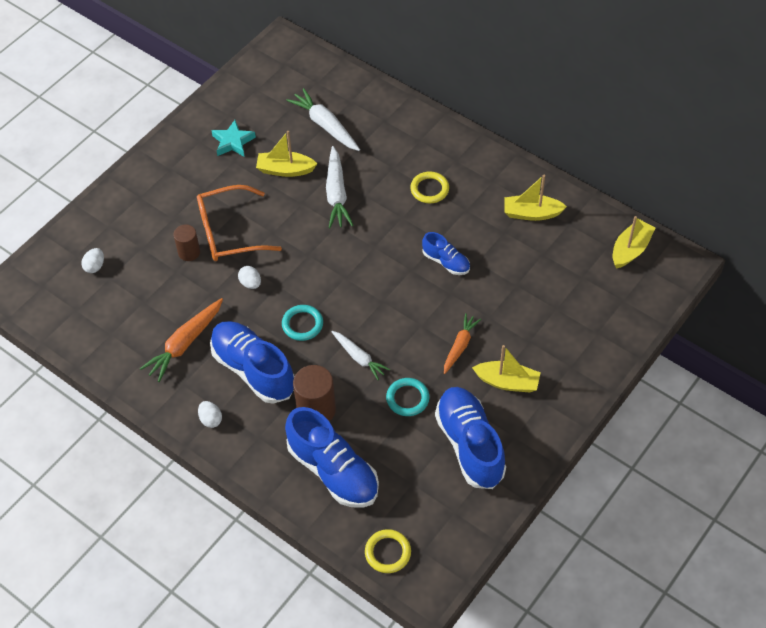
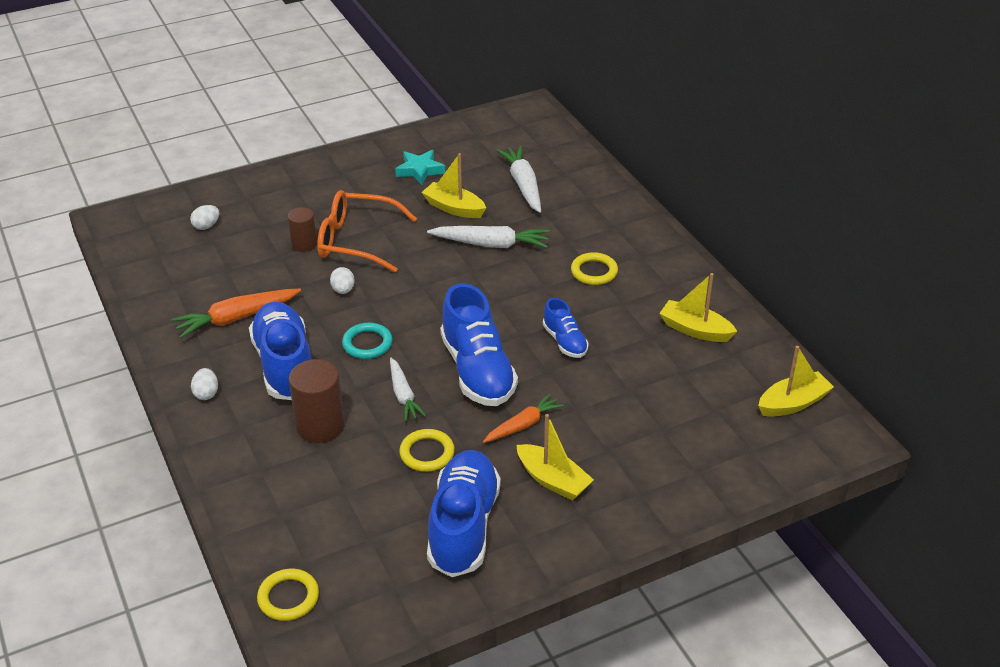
camera: 25 degrees right, 15 degrees down
blue shoe [285,407,379,508] -> blue shoe moved to [440,283,518,406]
white carrot [326,146,353,228] -> white carrot turned 105 degrees counterclockwise [427,226,550,248]
turquoise ring [386,378,429,416] -> yellow ring [399,429,455,472]

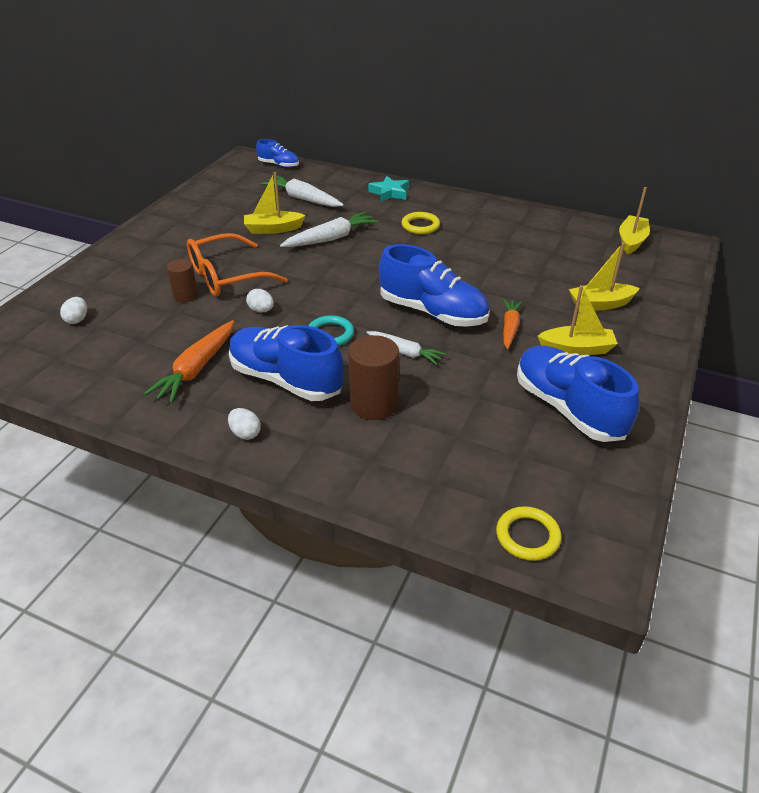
camera: 40 degrees left, 0 degrees up
turquoise star [395,150,445,185] -> turquoise star moved to [368,176,409,202]
yellow ring [399,429,455,472] -> none
blue shoe [543,298,589,358] -> blue shoe moved to [256,139,299,168]
yellow boat [659,273,737,342] -> yellow boat moved to [569,242,640,311]

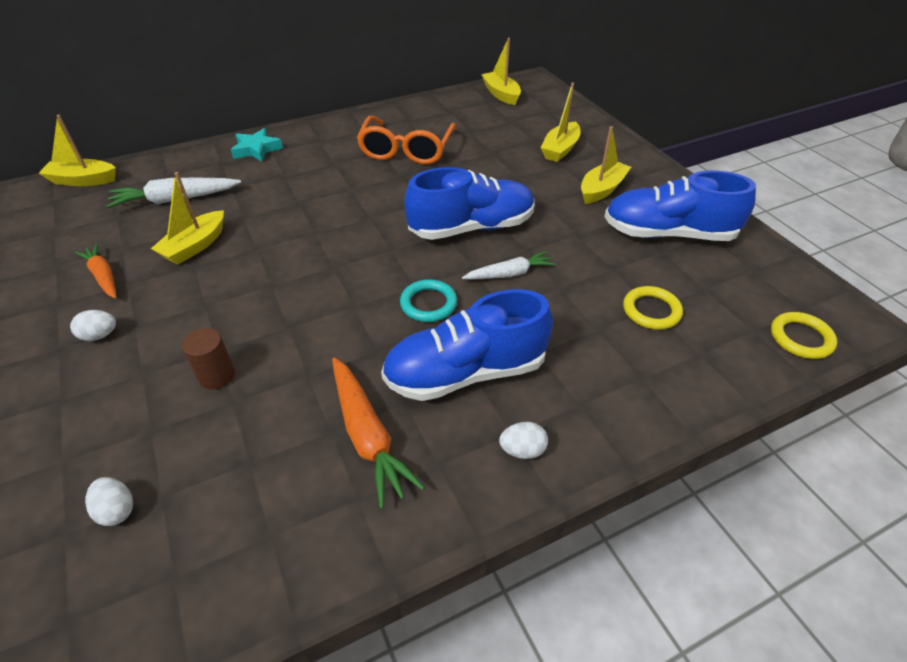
camera: 50 degrees left, 5 degrees up
orange glasses [187,233,288,296] -> orange glasses moved to [356,116,456,164]
white egg [246,289,274,312] -> white egg moved to [70,310,116,341]
blue shoe [256,139,299,168] -> yellow boat [39,115,116,186]
white carrot [280,212,378,247] -> none
brown cylinder [348,335,399,420] -> none
yellow ring [401,212,440,234] -> yellow ring moved to [623,286,683,330]
orange carrot [503,299,522,349] -> orange carrot moved to [75,244,117,299]

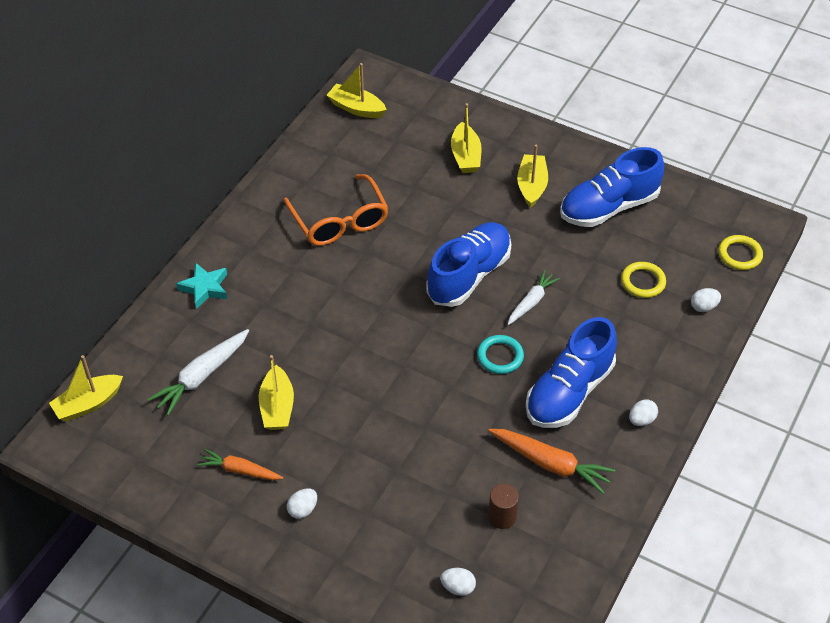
camera: 35 degrees left, 5 degrees up
brown cylinder [182,328,235,389] -> brown cylinder moved to [488,484,519,529]
none -> white egg [691,288,721,312]

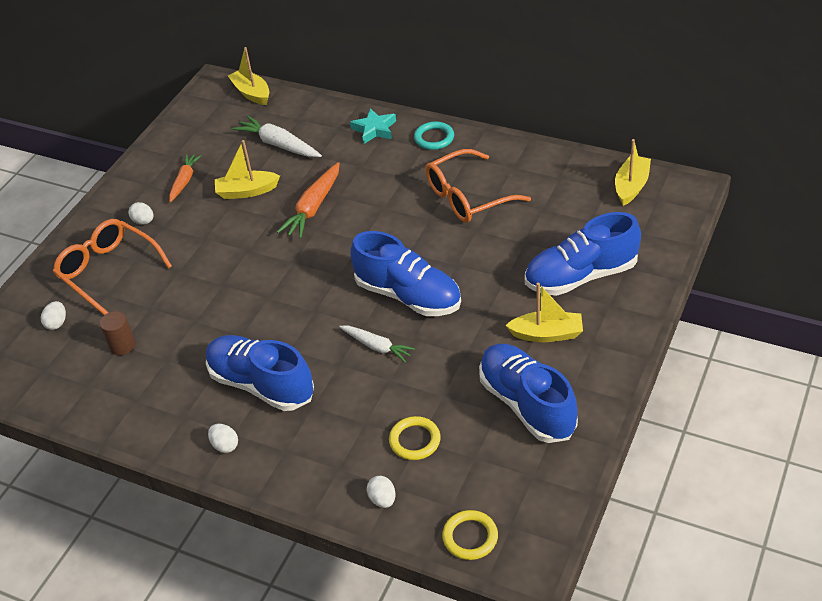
camera: 90 degrees right, 5 degrees down
yellow boat [451,103,482,173] -> blue shoe [525,212,641,296]
turquoise ring [477,335,524,374] -> turquoise ring moved to [414,121,454,150]
orange carrot [488,429,615,494] -> orange carrot moved to [277,162,340,239]
none -> orange glasses [53,219,172,315]

